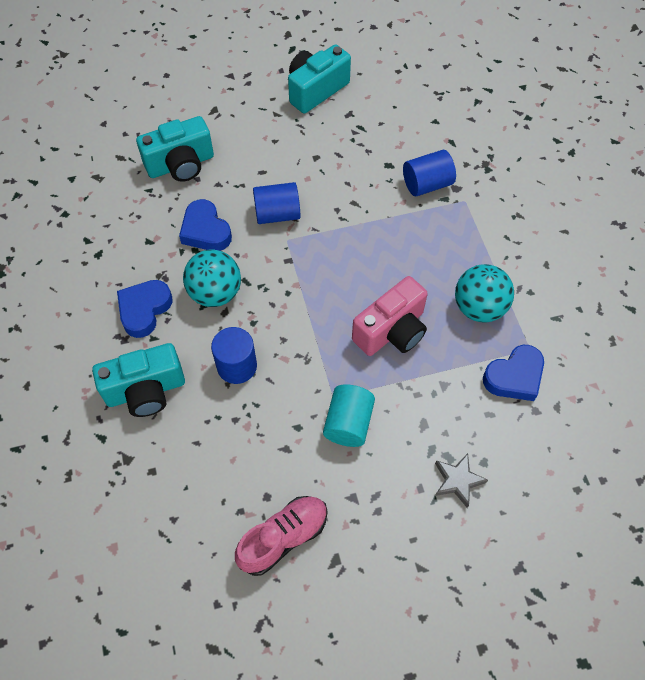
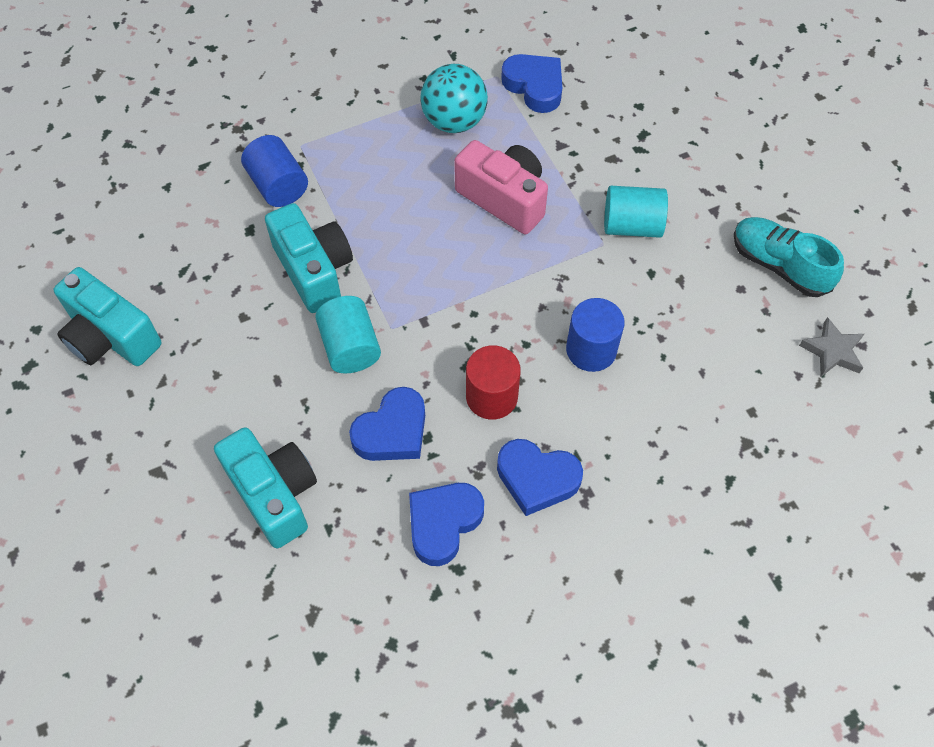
camera: 100 degrees left, 0 degrees up
turquoise camera [92,343,185,417] -> turquoise camera moved to [265,203,353,313]
turquoise ball [183,250,241,307] -> red cylinder [466,345,521,420]
pink shoe [235,496,328,576] -> turquoise shoe [734,217,844,297]
blue cylinder [253,182,301,224] -> turquoise cylinder [315,296,381,373]
grey star [435,453,488,508] -> grey star moved to [799,317,864,377]
none -> blue heart [409,483,484,566]

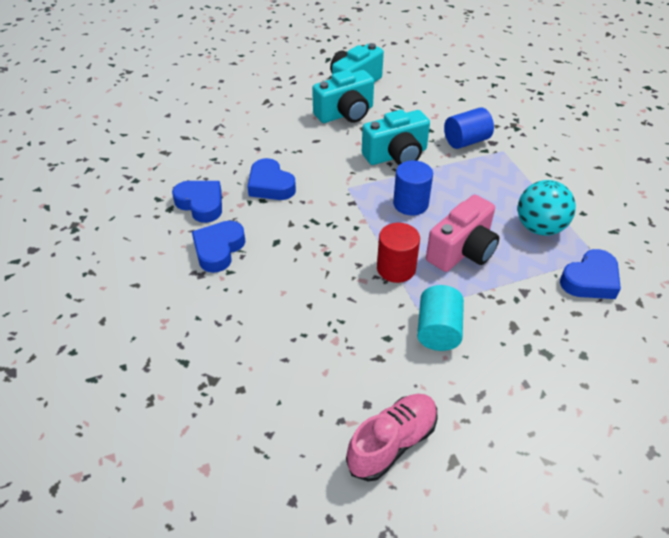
camera: 95 degrees right, 15 degrees down
turquoise camera [214,427,317,548] -> turquoise camera moved to [312,70,374,123]
turquoise cylinder [315,296,381,373] -> none
red cylinder [466,345,521,420] -> red cylinder moved to [377,223,420,283]
blue cylinder [566,298,625,372] -> blue cylinder moved to [393,160,433,216]
turquoise shoe [734,217,844,297] -> pink shoe [346,394,438,481]
grey star [799,317,864,377] -> none

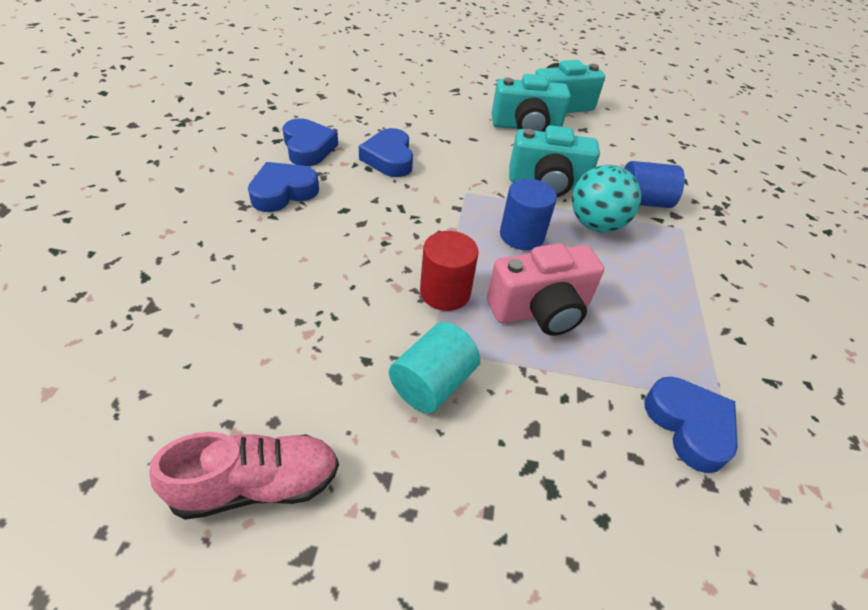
camera: 25 degrees right, 0 degrees up
turquoise ball [517,180,576,236] -> turquoise ball moved to [572,165,641,232]
blue heart [560,249,621,299] -> blue heart turned 105 degrees counterclockwise [644,377,738,473]

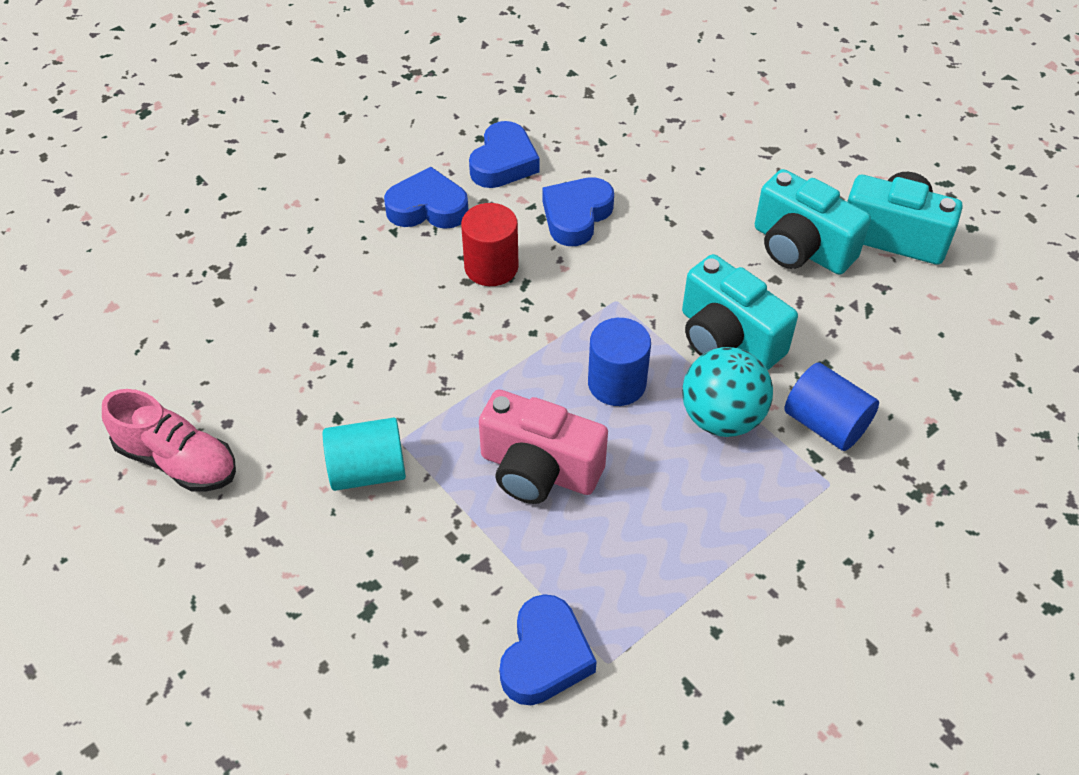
camera: 45 degrees right, 5 degrees up
red cylinder [420,231,479,311] -> red cylinder moved to [461,203,519,286]

